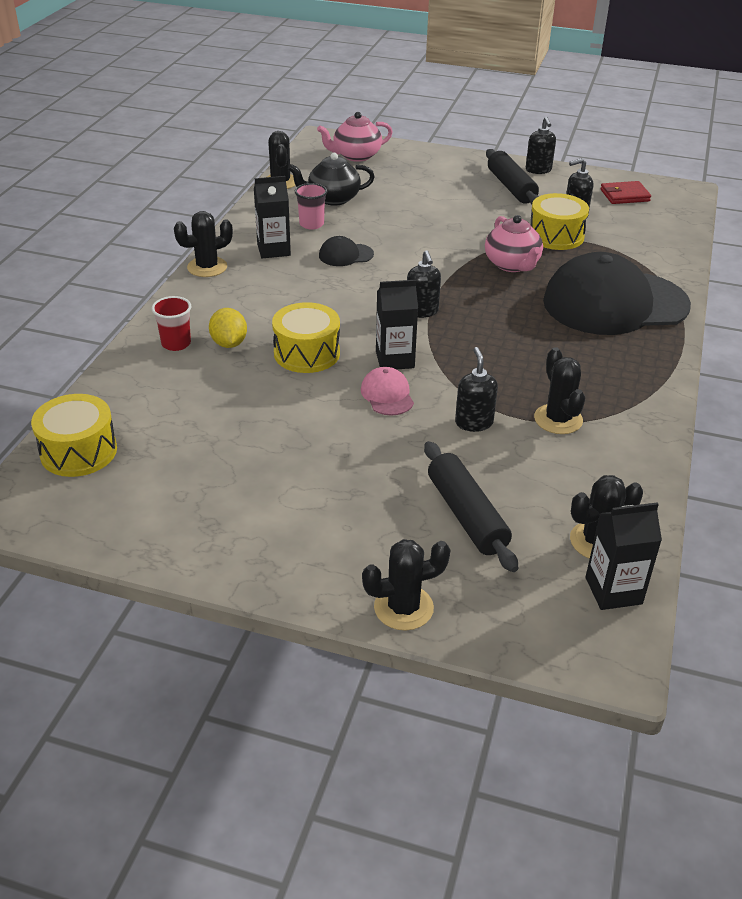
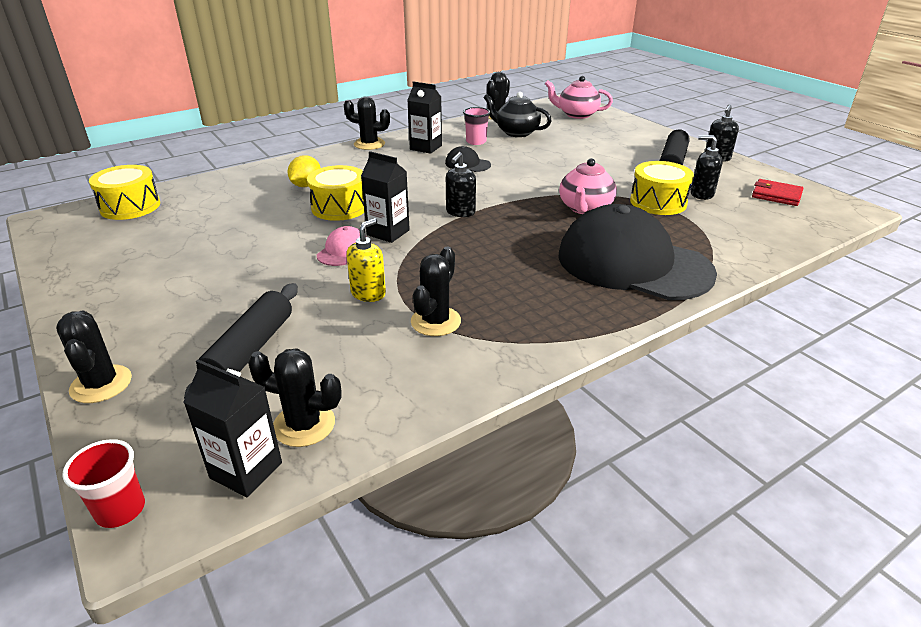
camera: 40 degrees right, 5 degrees down
red cup [152,296,191,351] -> red cup moved to [62,439,145,528]
black cactus [362,539,450,631] -> black cactus turned 45 degrees clockwise [56,310,132,403]
black soap dispenser [455,347,498,432] -> yellow soap dispenser [347,218,386,302]

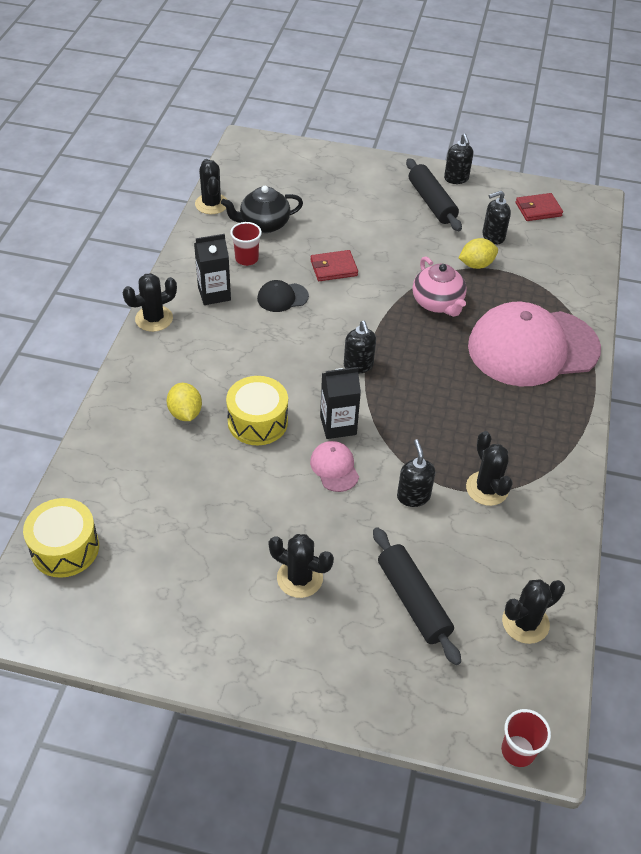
camera: 45 degrees left, 15 degrees up
black cactus [56,310,132,403] -> black cactus moved to [269,534,334,598]
black carton [184,360,282,497] -> none
yellow soap dispenser [347,218,386,302] -> black soap dispenser [397,440,435,507]
pink cup [463,107,490,145] -> red cup [230,222,262,266]
pink teapot [545,76,613,119] -> none
black cap [558,204,717,300] -> pink cap [468,302,601,386]
yellow drum [630,161,694,215] -> yellow lemon [459,238,498,269]
none -> red wallet [310,250,358,281]

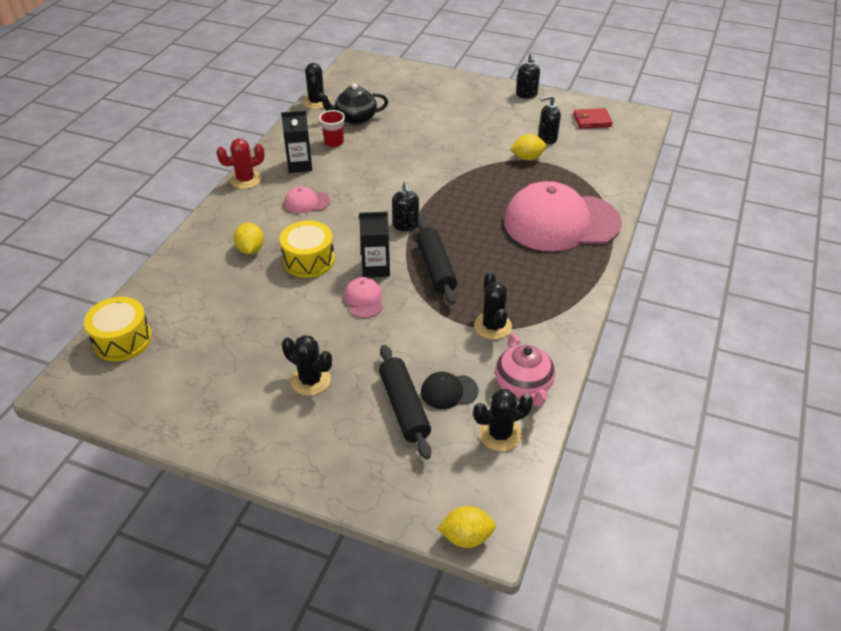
camera: 10 degrees right, 5 degrees down
black cactus [123,273,177,332] -> red cactus [216,138,265,189]
black cap [257,280,309,312] -> black cap moved to [421,372,478,409]
red wallet [310,250,358,281] -> none
black soap dispenser [397,440,435,507] -> none
black rolling pin [406,158,462,231] -> black rolling pin moved to [416,219,457,305]
pink teapot [412,256,467,317] -> pink teapot moved to [495,333,555,407]
red cup [501,709,551,767] -> yellow lemon [437,506,496,548]
none -> pink cap [285,187,330,213]

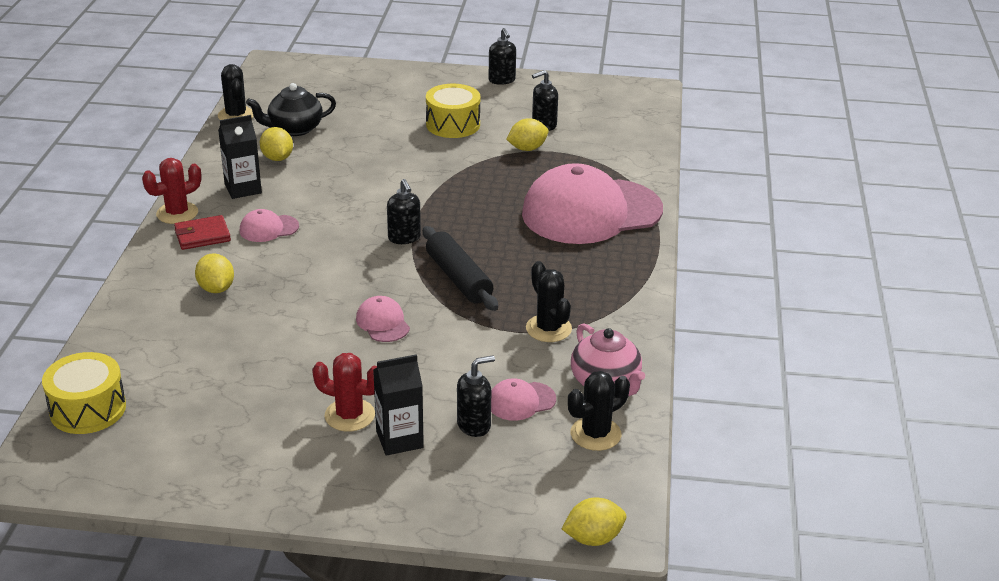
camera: 15 degrees left, 10 degrees down
yellow drum [280,221,335,278] -> yellow drum moved to [426,84,481,138]
black cactus [282,335,332,396] -> red cactus [312,353,377,432]
red cup [319,110,345,147] -> yellow lemon [260,127,293,161]
black carton [359,211,390,277] -> black carton moved to [373,354,424,456]
black rolling pin [379,345,431,460] -> black soap dispenser [457,356,495,437]
black cap [421,372,478,409] -> pink cap [491,378,556,421]
red wallet [573,108,613,129] -> red wallet moved to [174,215,231,250]

